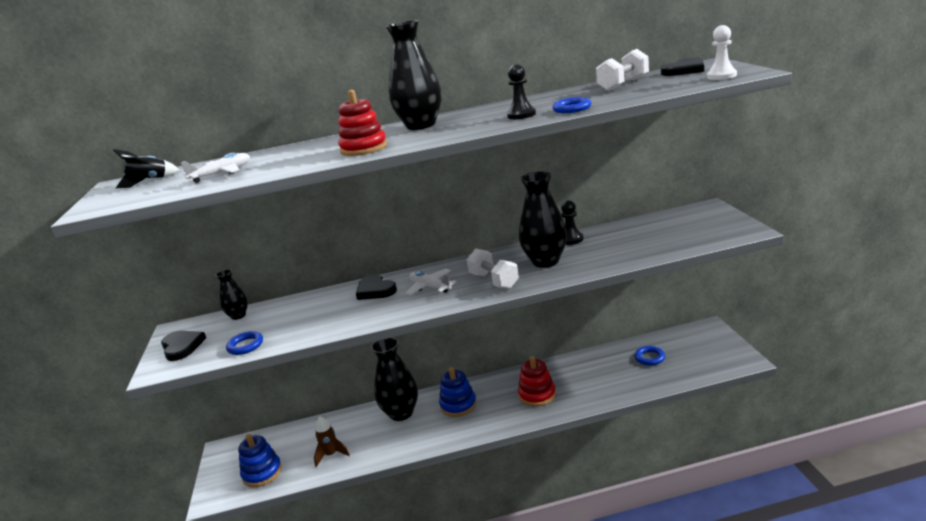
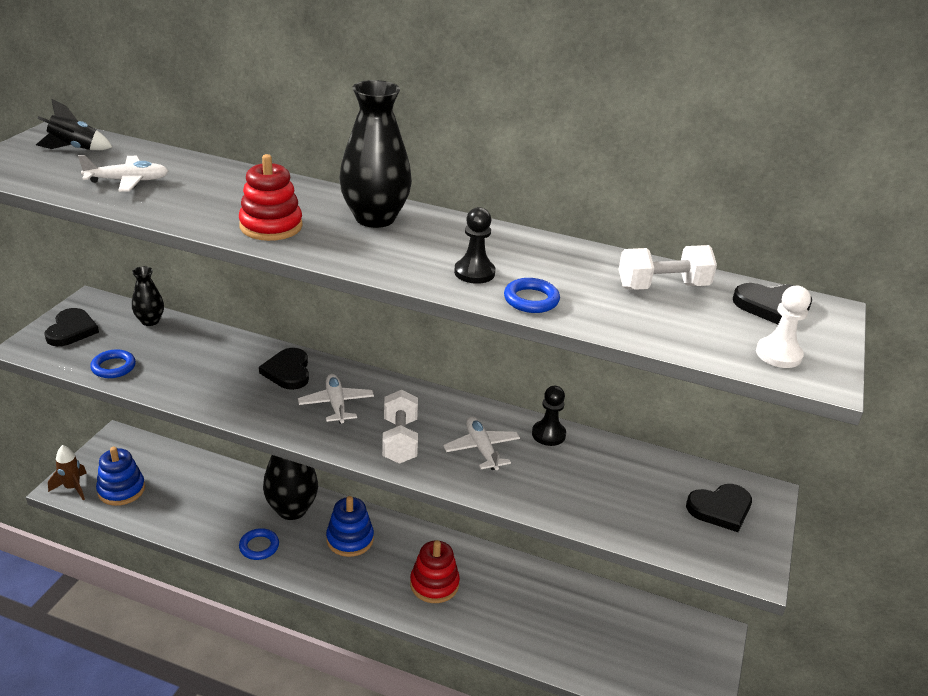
camera: 25 degrees right, 10 degrees up
brown rocket [314,416,350,467] -> brown rocket moved to [48,445,87,500]
black vase [519,171,567,268] -> white plane [443,416,520,470]
blue ring [635,346,665,366] -> blue ring moved to [239,528,279,560]
none -> black heart [686,484,752,532]

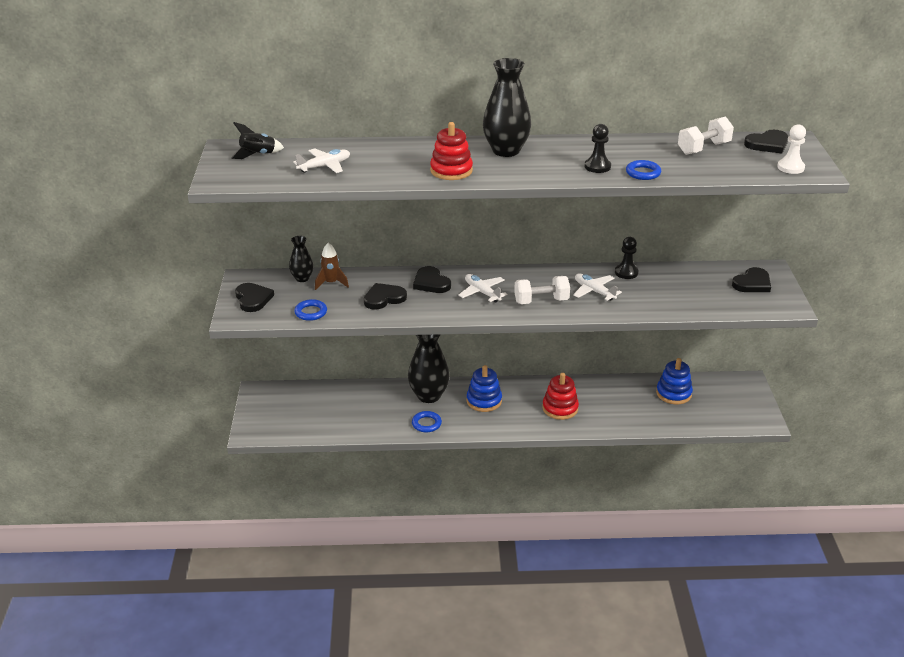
camera: 20 degrees left, 0 degrees up
brown rocket [48,445,87,500] -> brown rocket moved to [315,243,349,290]
blue stacking toy [96,447,145,506] -> blue stacking toy moved to [656,358,693,404]
white dumbbell [382,390,418,464] -> white dumbbell turned 75 degrees counterclockwise [514,276,570,304]
none -> black heart [364,283,407,310]

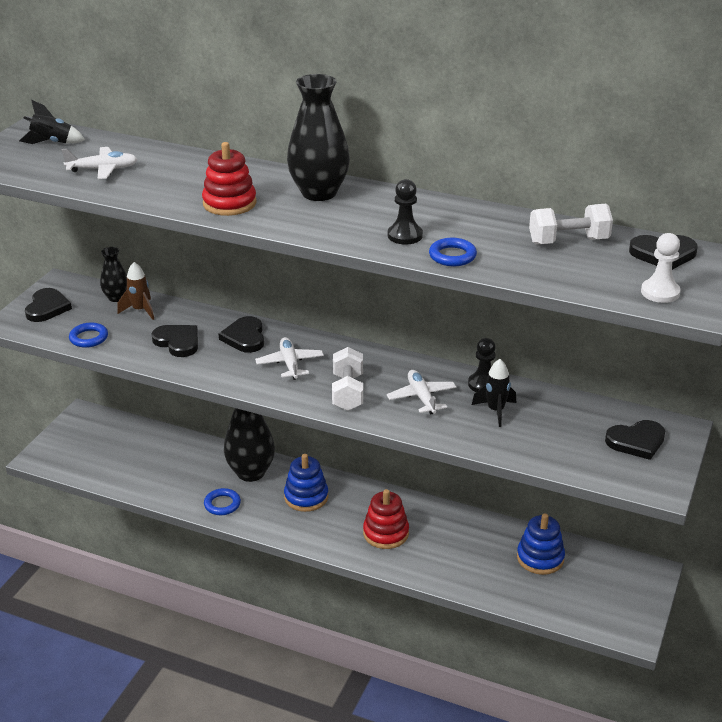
camera: 25 degrees right, 0 degrees up
black heart [364,283,407,310] -> black heart turned 45 degrees clockwise [151,325,198,357]
white dumbbell [514,276,570,304] -> white dumbbell turned 75 degrees clockwise [332,347,363,411]
none -> black rocket [472,359,516,427]

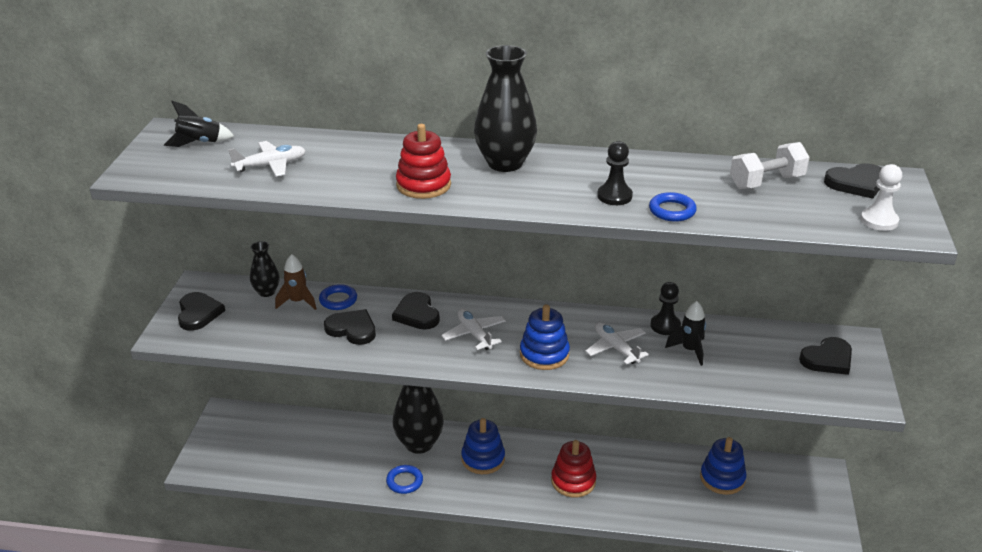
camera: 15 degrees left, 0 degrees up
blue ring [69,322,108,348] -> blue ring moved to [319,284,357,310]
white dumbbell [332,347,363,411] -> blue stacking toy [520,304,570,370]

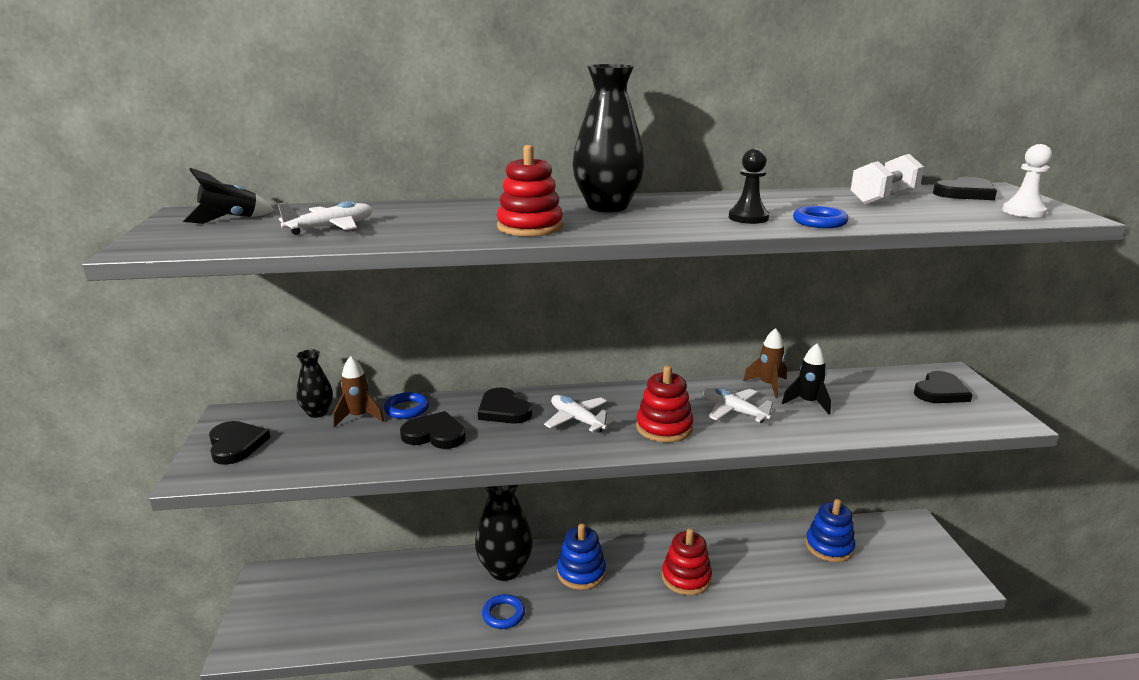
camera: 15 degrees left, 10 degrees down
blue stacking toy [520,304,570,370] -> red stacking toy [636,365,693,443]
black pawn [650,282,681,335] -> brown rocket [743,328,787,398]

